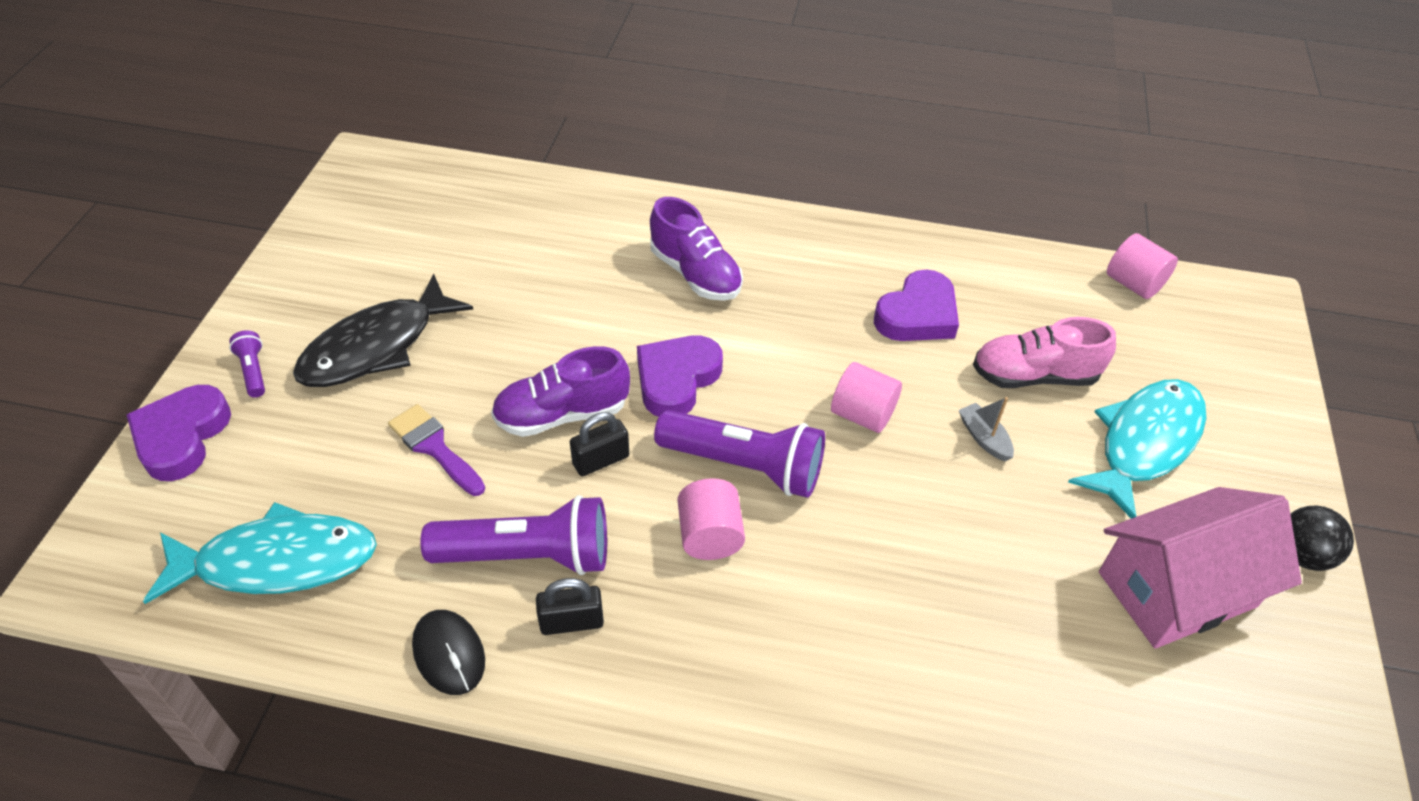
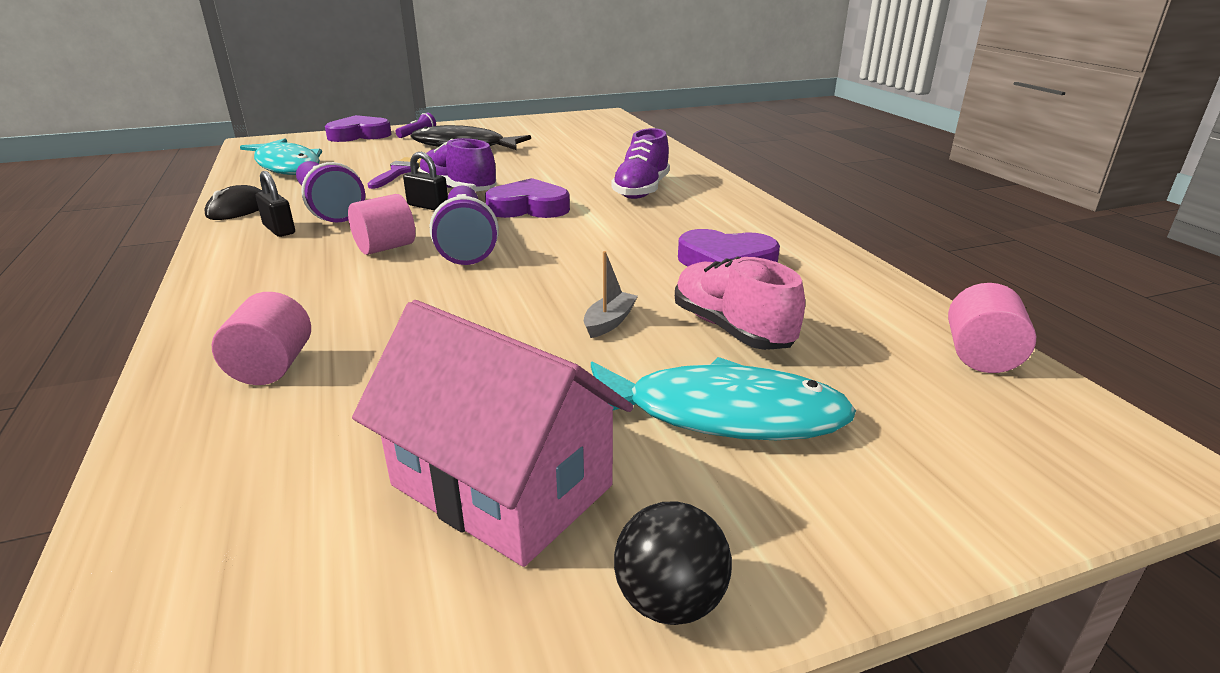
camera: 60 degrees right, 20 degrees down
pink cylinder [831,362,902,433] -> pink cylinder moved to [212,292,311,385]

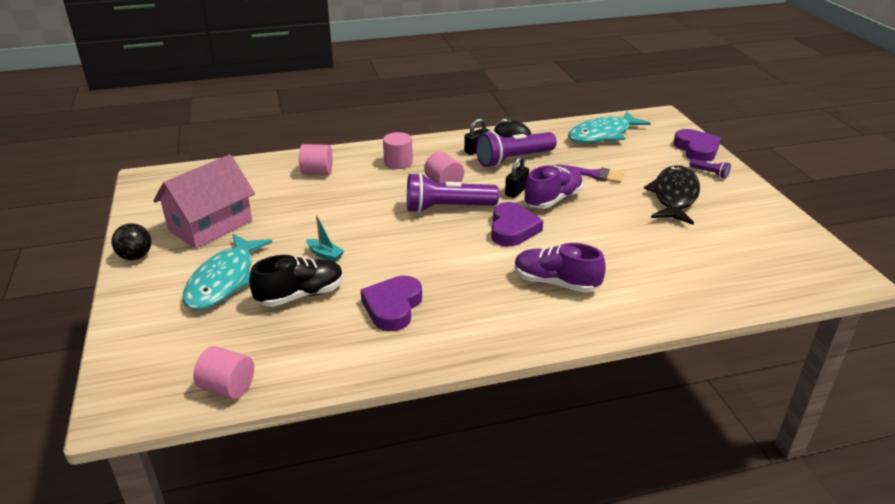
camera: 95 degrees right, 5 degrees up
grey boat [584,251,638,338] -> turquoise boat [306,216,344,262]
pink shoe [675,257,805,350] -> black shoe [249,255,343,307]
none -> pink cylinder [383,132,413,169]

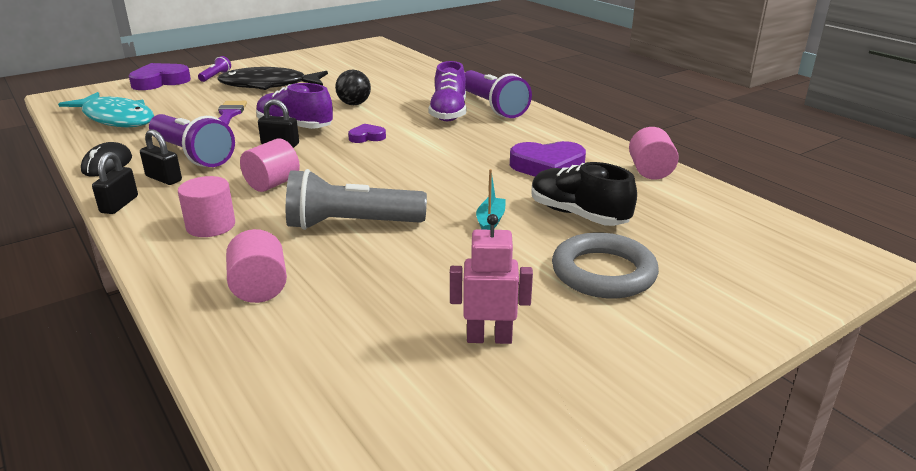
camera: 110 degrees left, 5 degrees down
black ball [111,223,151,260] -> black ball moved to [335,70,371,105]
pink house [153,154,255,248] -> pink robot [450,214,533,344]
turquoise fish [182,234,272,310] -> grey ring [552,233,659,298]
pink cylinder [193,346,254,399] -> pink cylinder moved to [629,127,679,180]
purple flashlight [407,173,499,213] -> purple flashlight moved to [465,70,532,118]
purple heart [491,202,543,246] -> purple heart [348,124,386,143], size x0.54
none -> black padlock [92,152,138,214]
none -> grey flashlight [286,169,427,230]

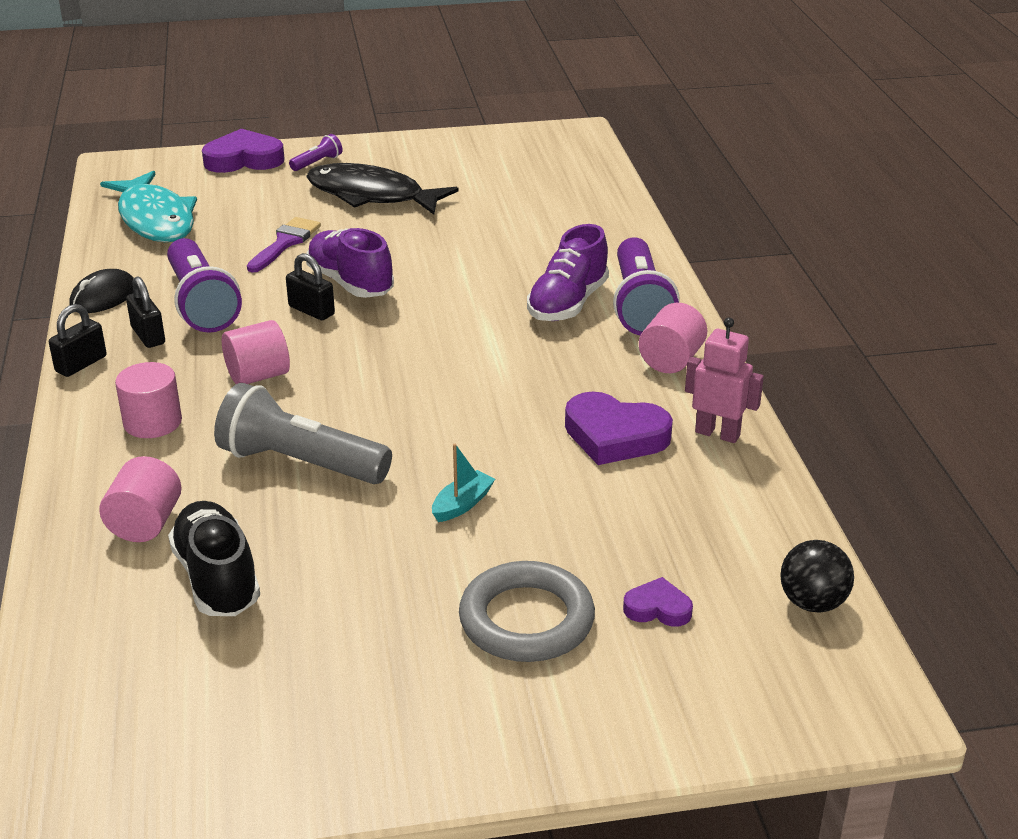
camera: 25 degrees right, 5 degrees up
black ball [335,70,371,105] -> black ball moved to [780,540,854,613]
purple heart [348,124,386,143] -> purple heart moved to [623,577,693,627]
pink robot [450,214,533,344] -> pink robot moved to [685,318,764,443]
black shoe [532,162,637,226] -> black shoe moved to [168,501,260,616]
pink cylinder [629,127,679,180] -> pink cylinder moved to [639,303,707,373]

